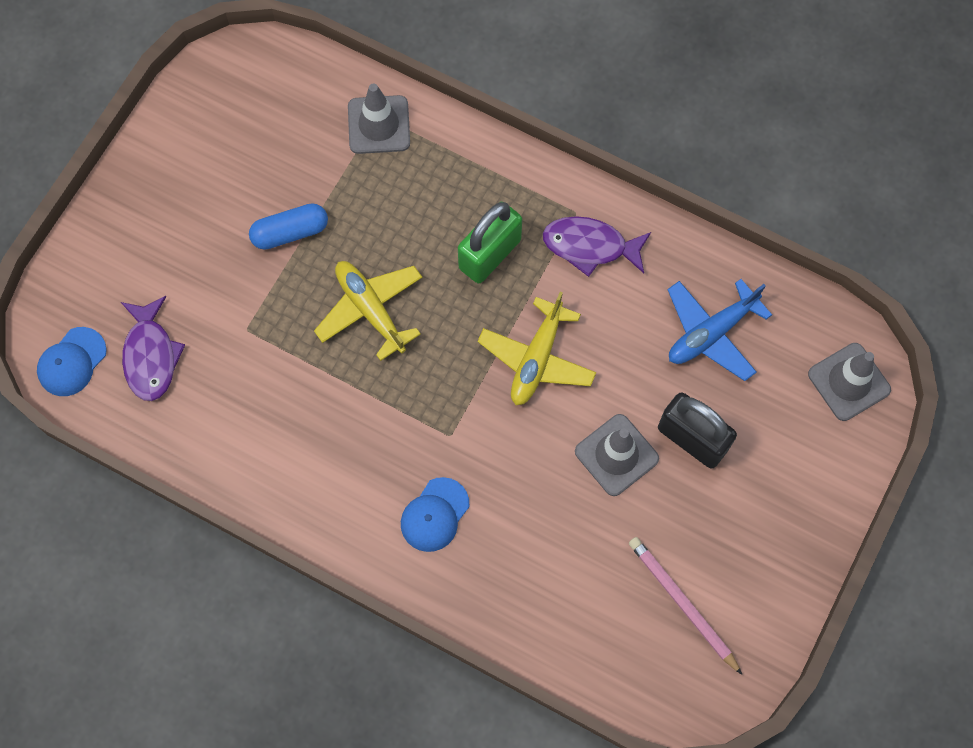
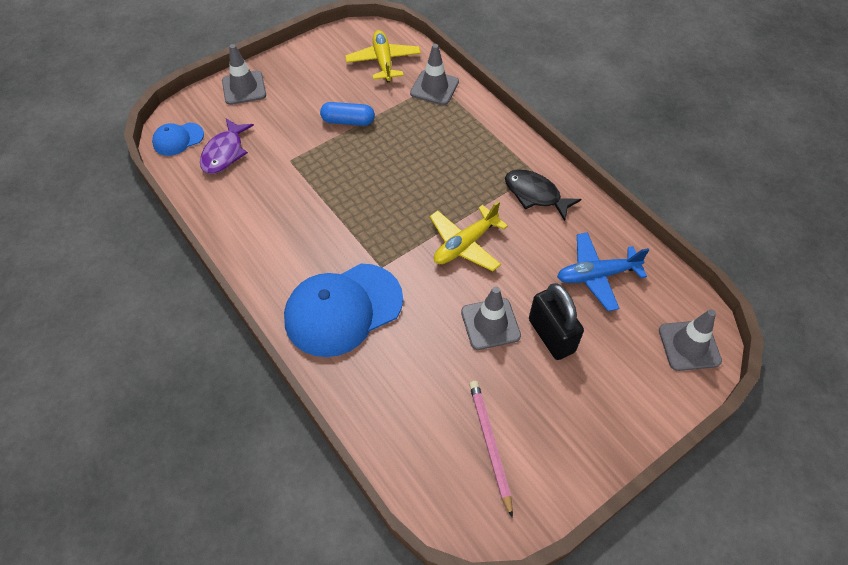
camera: 25 degrees right, 15 degrees down
yellow plane [314,261,423,361] -> yellow plane moved to [345,30,421,82]
blue cap [401,477,469,552] -> blue cap [284,264,403,357], size x2.04
green padlock [458,202,522,283] -> none
purple fish [543,216,651,277] -> black fish [505,169,581,221]
none -> grey traffic cone [222,44,266,105]

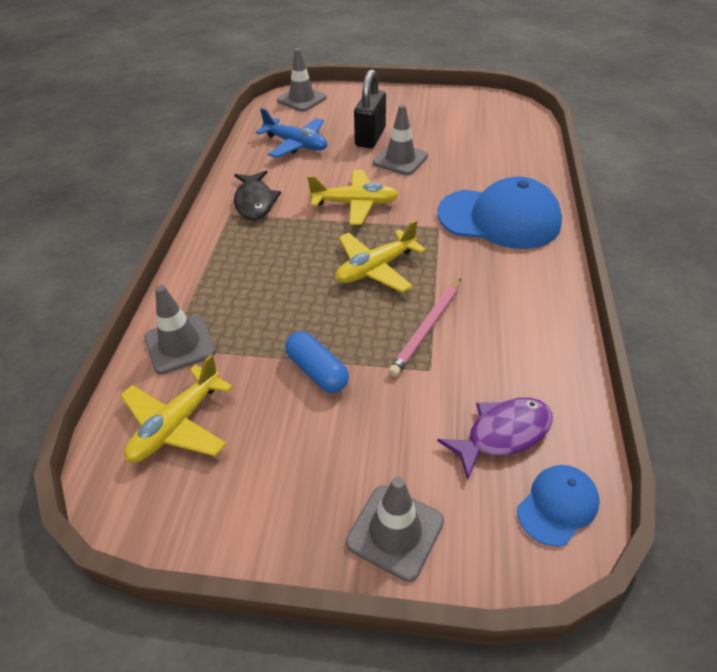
camera: 135 degrees left, 10 degrees down
blue cap [152,122,204,156] -> blue cap turned 60 degrees counterclockwise [517,465,600,547]
pink pencil [469,381,513,518] -> pink pencil moved to [388,279,461,377]
none -> yellow plane [335,220,426,293]

